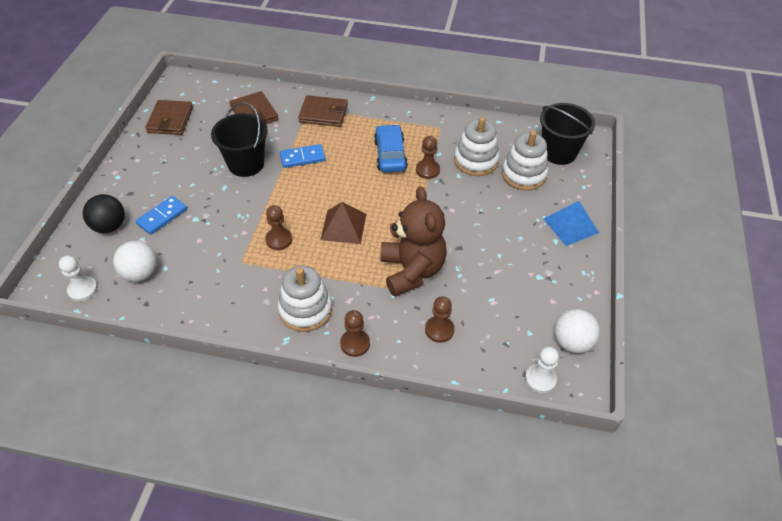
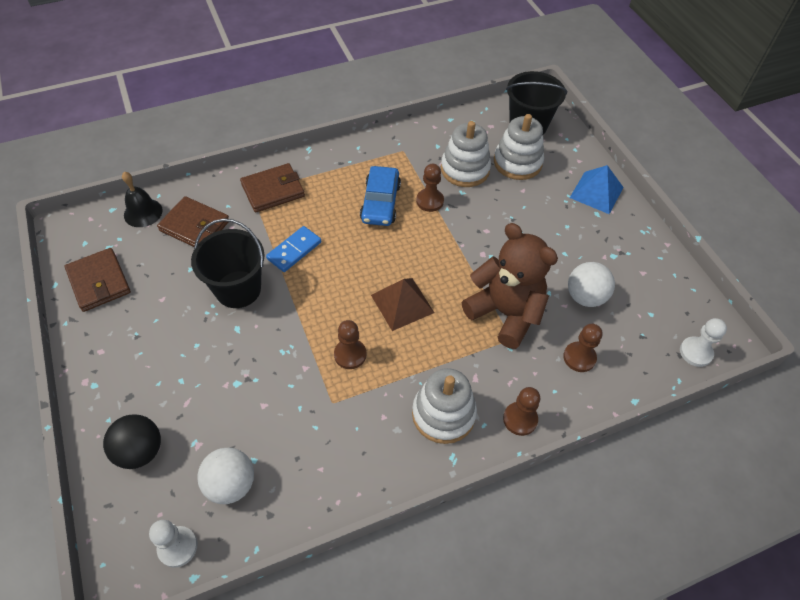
camera: 35 degrees left, 5 degrees up
blue domino [136,196,187,235] -> none
blue car [374,124,408,172] -> blue car turned 135 degrees counterclockwise [360,166,401,226]
white ball [554,309,600,353] -> white ball moved to [568,262,615,307]
none -> black bell [122,172,163,227]

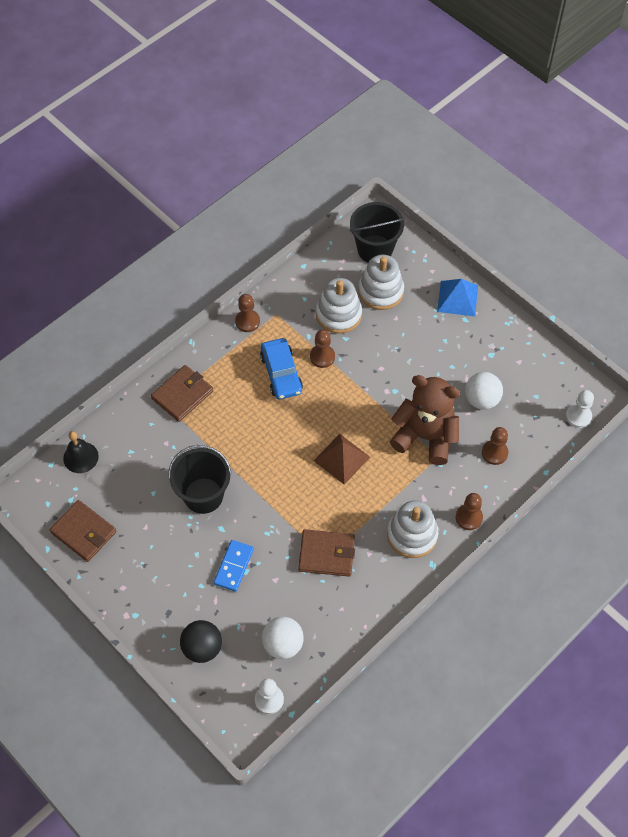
camera: 20 degrees left, 5 degrees up
brown wallet [157,196,229,247] -> brown wallet moved to [298,529,355,576]
blue domino [266,226,321,272] -> blue domino moved to [214,540,254,592]
brown pawn [334,320,367,369] -> brown pawn moved to [235,294,260,332]

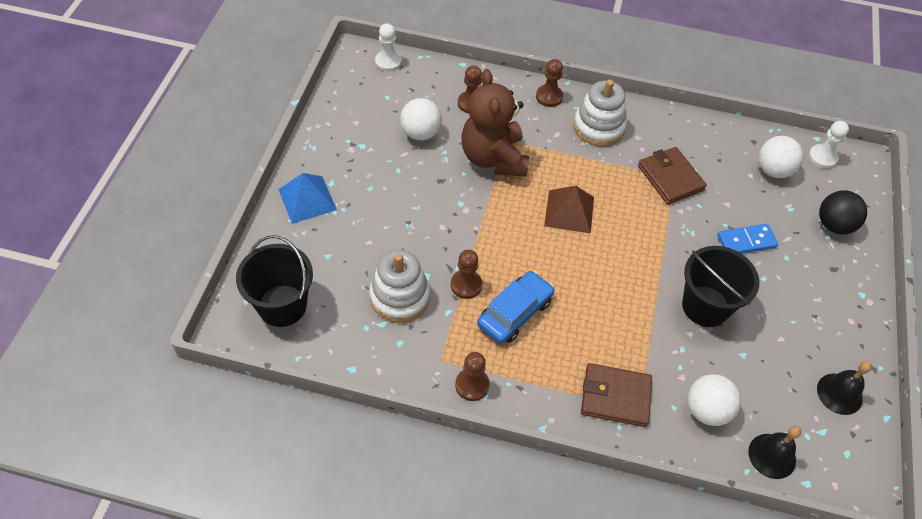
camera: 125 degrees left, 5 degrees down
brown wallet [49,500,117,562] -> black bell [817,361,872,415]
white stacking toy [358,254,404,310] -> none
none -> white ball [688,374,741,426]

